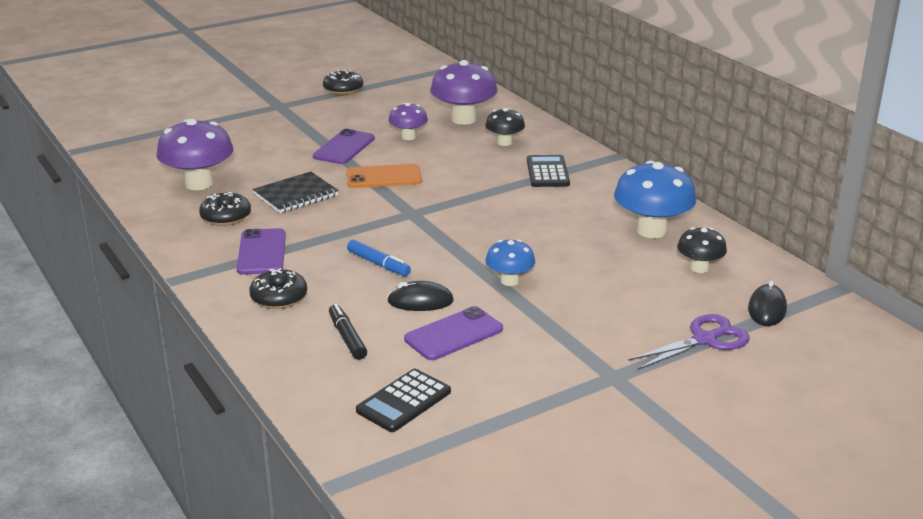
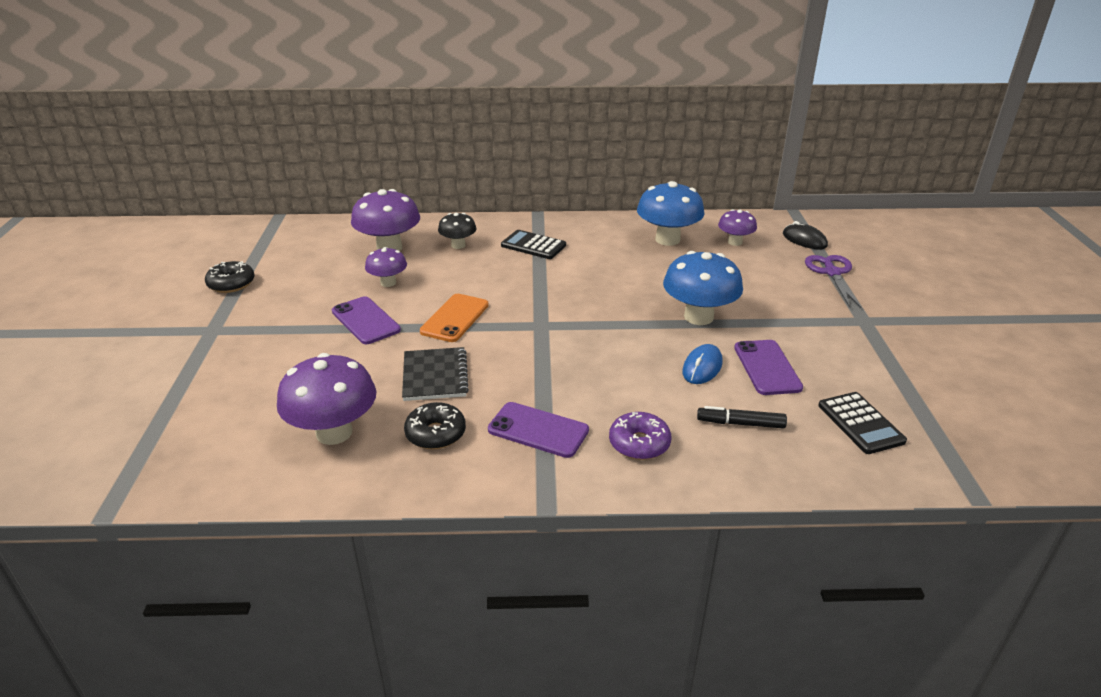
camera: 60 degrees left, 5 degrees up
black donut [249,268,307,309] -> purple donut [609,412,671,460]
blue marker [347,240,411,276] -> none
black mouse [387,281,454,311] -> blue mouse [682,344,723,384]
blue mushroom [486,239,535,286] -> blue mushroom [663,251,743,325], size x1.75
black mushroom [677,227,727,273] -> purple mushroom [718,209,757,246]

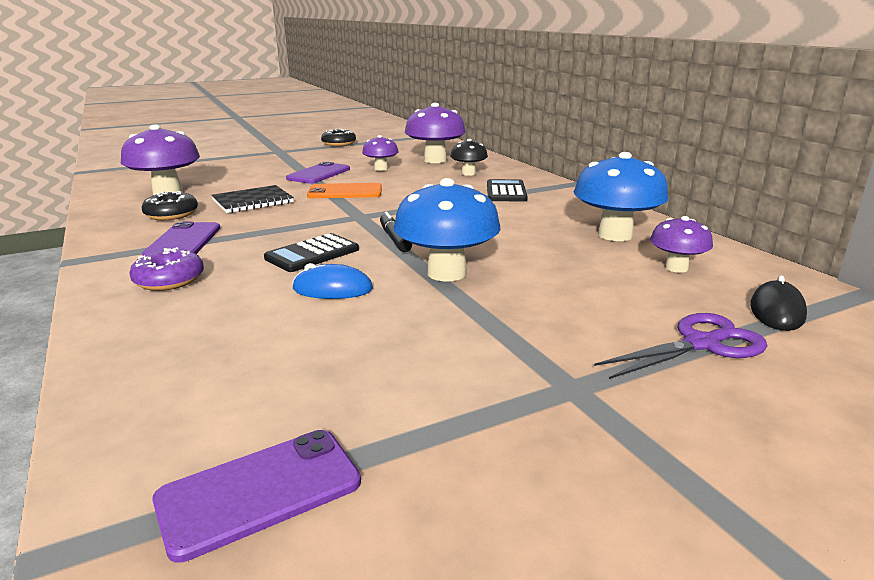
camera: 65 degrees right, 10 degrees down
black marker [697,406,787,429] -> black marker moved to [380,212,412,252]
purple phone [734,340,803,395] -> purple phone moved to [152,430,361,563]
black calculator [818,392,907,454] -> black calculator moved to [264,233,359,272]

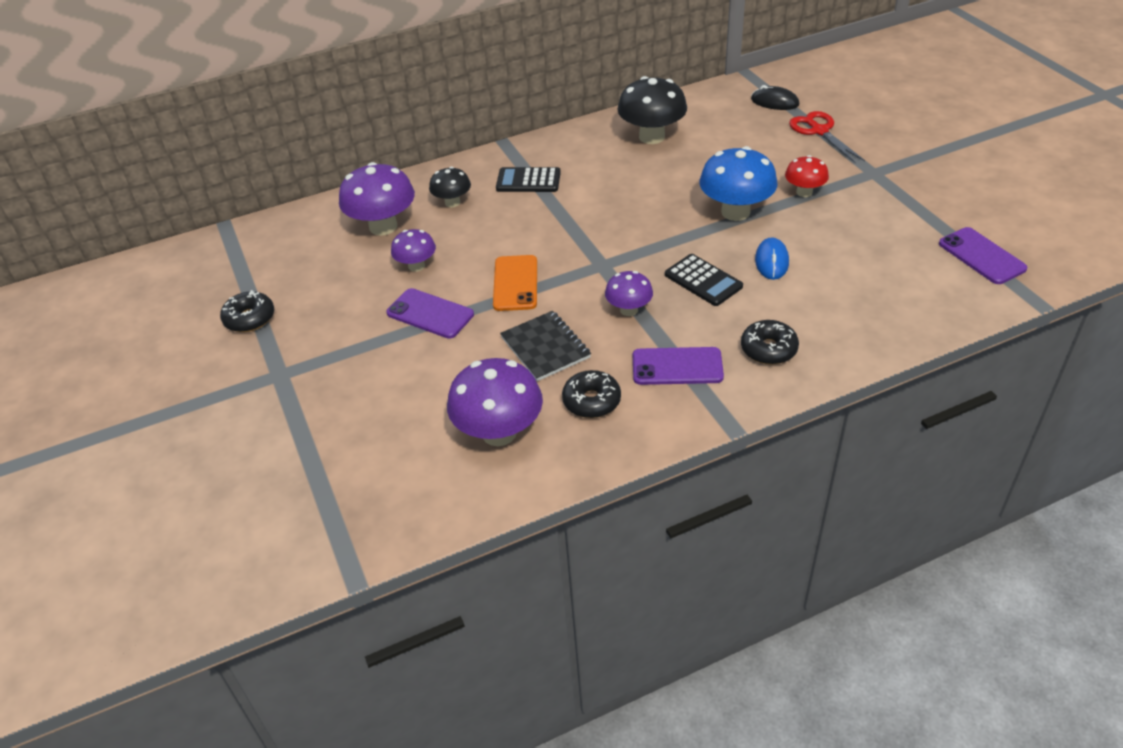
camera: 85 degrees left, 20 degrees up
purple donut [129,247,204,291] -> black donut [741,320,799,365]
black marker [380,212,412,252] -> none
blue mushroom [574,152,669,241] -> black mushroom [618,76,687,144]
purple scissors [594,313,767,379] -> red scissors [789,111,865,163]
purple mushroom [650,216,713,273] -> purple mushroom moved to [605,271,653,316]
none -> red mushroom [785,155,829,197]

